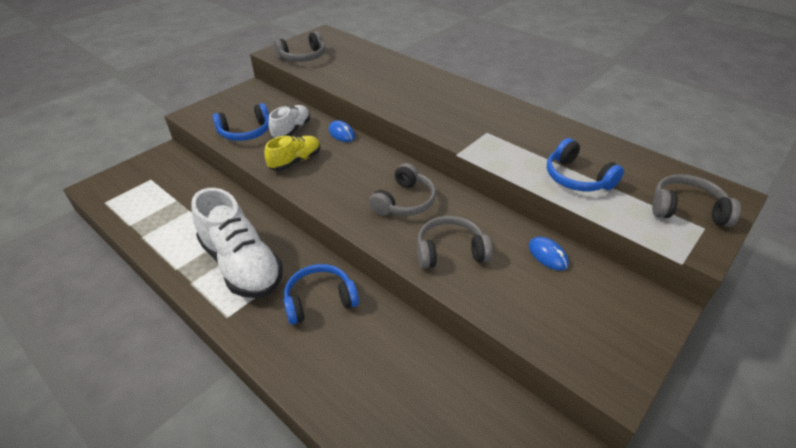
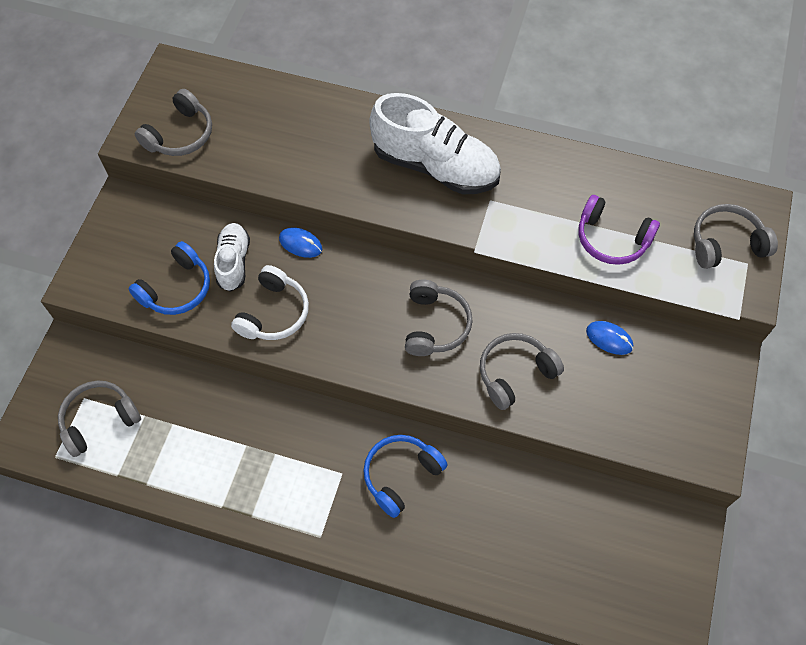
camera: 25 degrees left, 20 degrees up
white shoe [191,188,283,298] -> white shoe moved to [369,93,501,194]
yellow shoe [264,136,321,171] -> white headphones [231,265,309,340]
blue headphones [547,138,624,191] -> purple headphones [579,195,660,265]
none -> grey headphones [58,380,141,457]

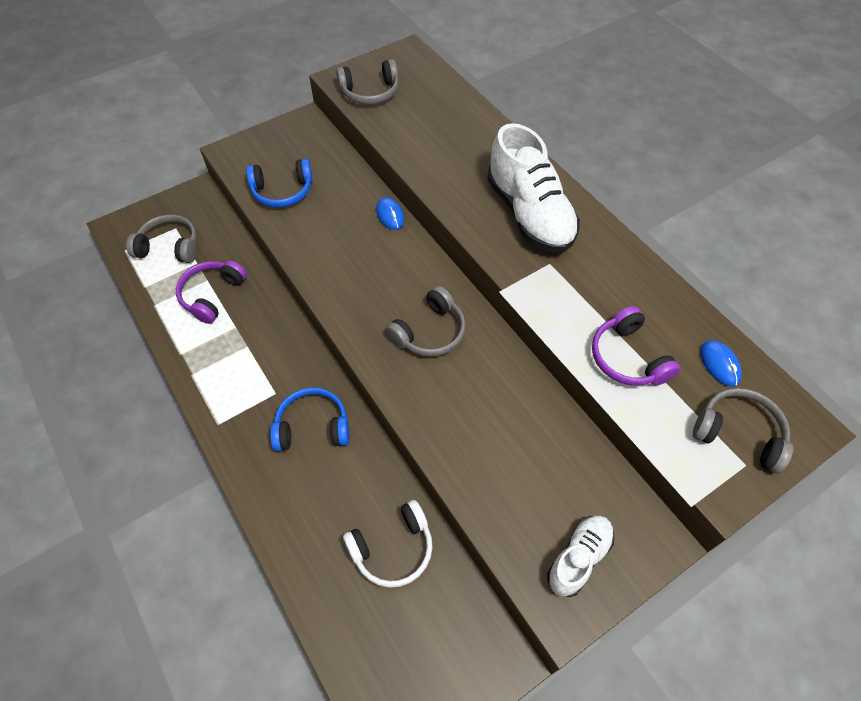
camera: 40 degrees right, 5 degrees down
white shoe [214,223,250,292] -> white shoe moved to [547,516,614,597]
white headphones [231,265,309,340] -> white headphones moved to [343,500,433,588]
grey headphones [480,333,564,410] -> none
blue mouse [586,321,633,355] -> blue mouse moved to [700,340,742,387]
none -> purple headphones [176,260,247,324]

